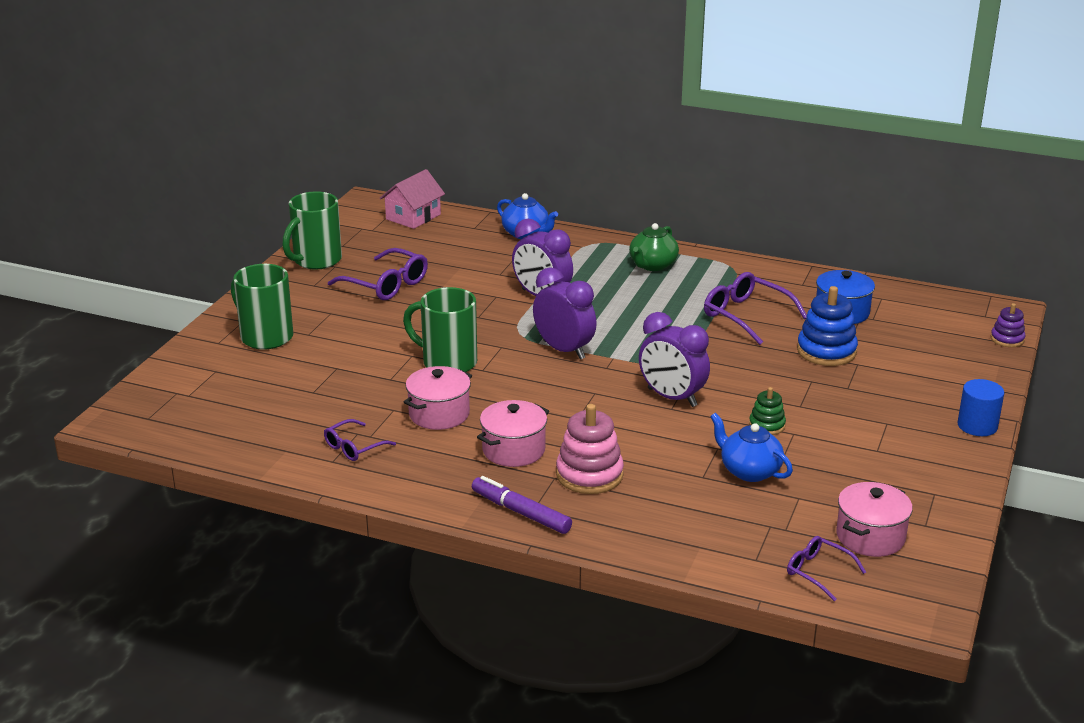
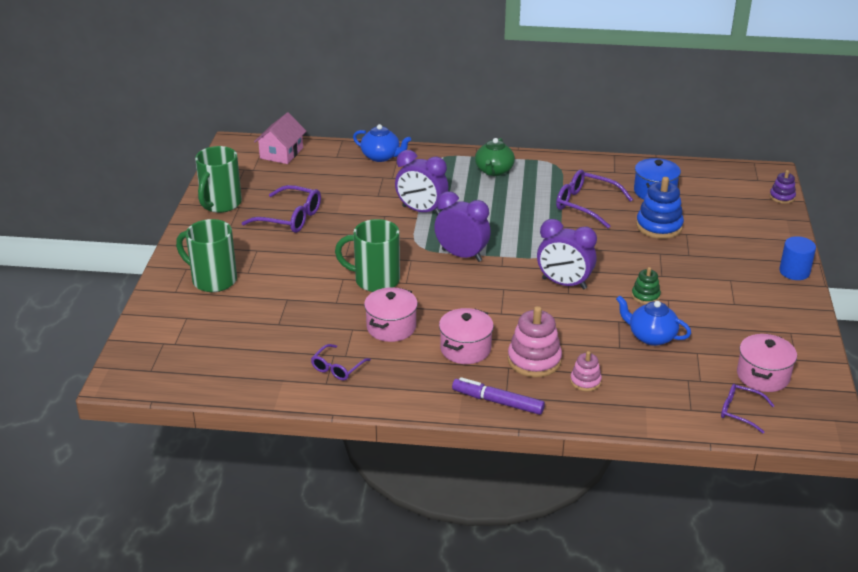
camera: 15 degrees left, 5 degrees up
none -> pink stacking toy [570,351,602,391]

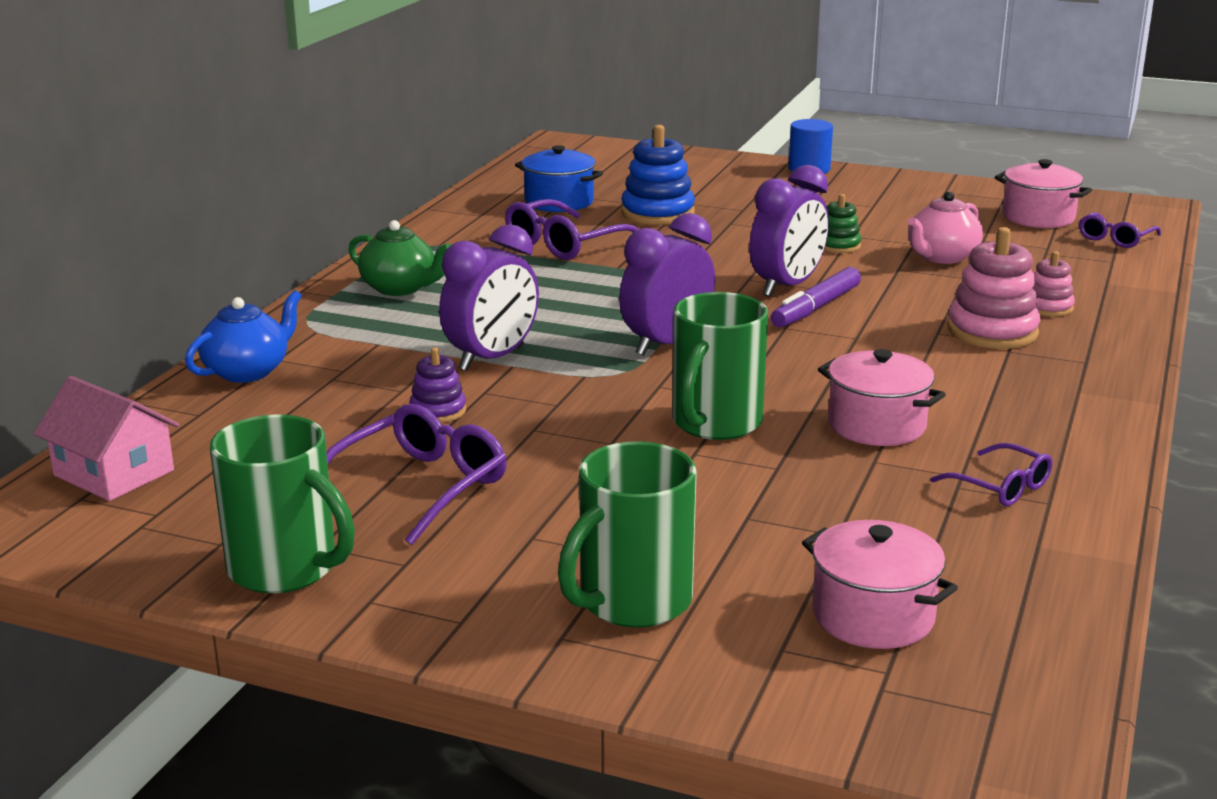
camera: 75 degrees left, 10 degrees down
pink pot [439,308,494,364] -> pink pot moved to [802,520,958,649]
purple marker [452,377,545,415] -> purple marker moved to [771,267,861,327]
blue teapot [616,295,691,346] -> pink teapot [908,191,983,264]
purple stacking toy [770,170,796,204] -> purple stacking toy moved to [409,348,466,423]

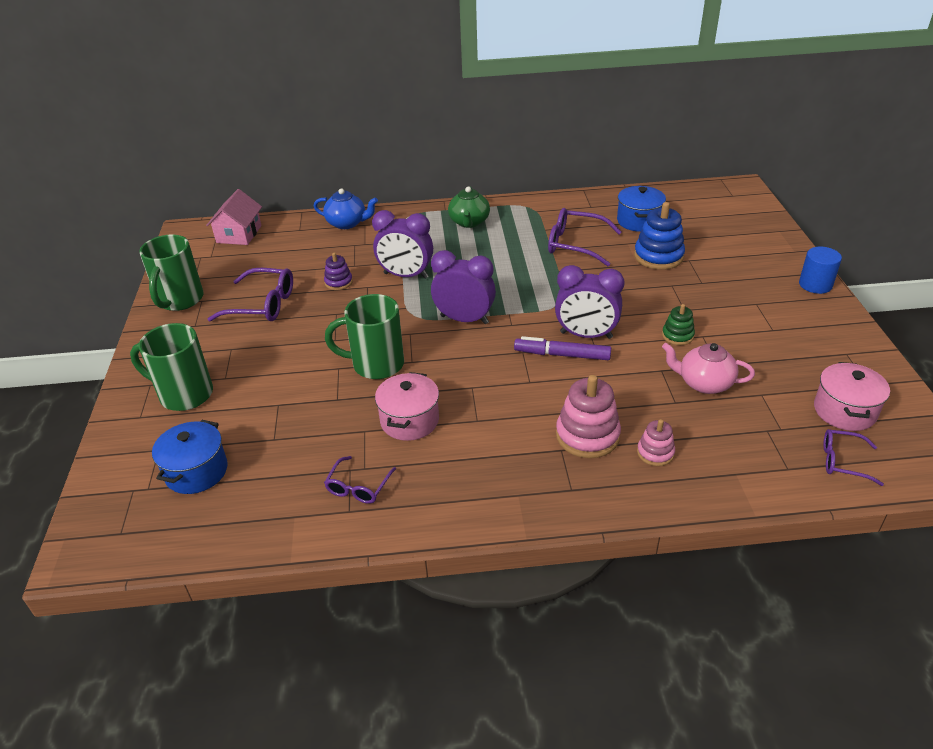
camera: 65 degrees right, 15 degrees up
pink pot [802,520,958,649] -> blue pot [152,420,228,494]

